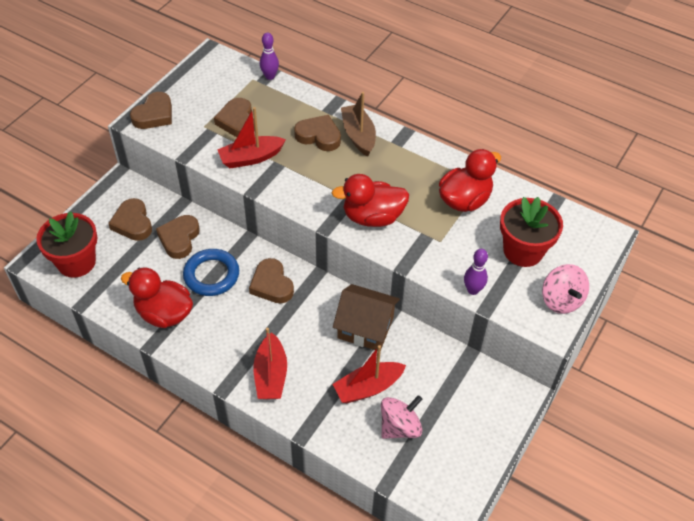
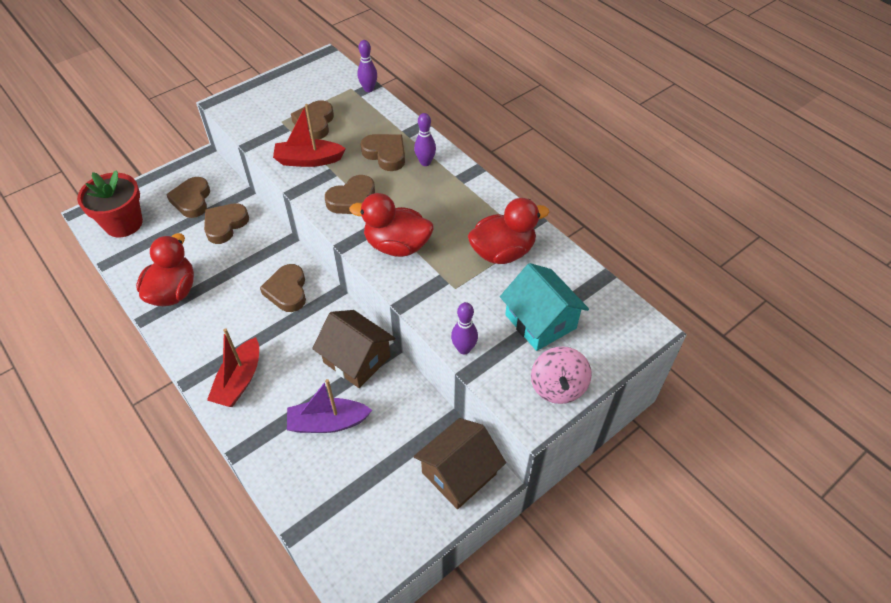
camera: 20 degrees right, 0 degrees up
red duck [121,268,193,328] -> red duck turned 60 degrees clockwise [136,233,194,306]
brown heart [130,92,172,129] -> brown heart moved to [325,175,375,214]
blue ring [183,249,239,296] -> none
red boat [333,345,406,403] -> purple boat [287,379,372,433]
brown boat [341,92,376,156] -> purple bowling pin [414,113,436,166]
pink spinning top [381,395,423,439] -> none
red flower pot [500,197,563,267] -> turquoise house [500,263,589,351]
none -> brown house [414,418,506,509]

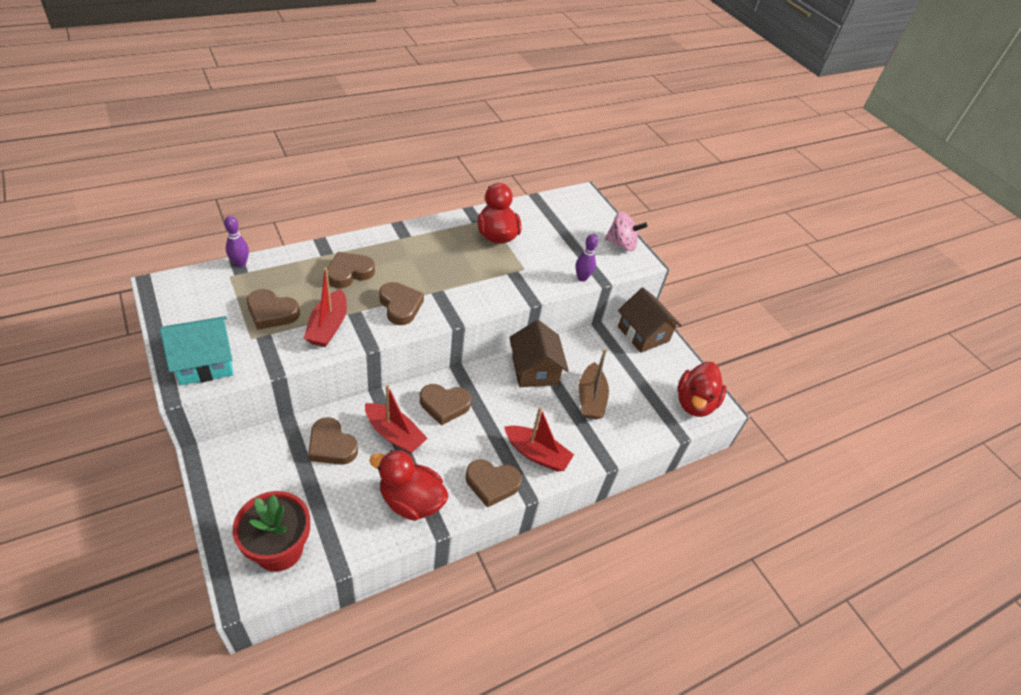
camera: 85 degrees left, 5 degrees down
brown heart [166,177,210,218] -> brown heart moved to [466,459,522,508]
purple boat [287,379,372,433] -> brown boat [579,349,609,419]
brown house [312,310,395,388] -> brown house turned 60 degrees counterclockwise [509,320,569,387]
red duck [349,193,434,257] -> red duck moved to [677,362,727,417]
purple bowling pin [414,113,436,166] -> none
turquoise house [500,263,589,351] -> turquoise house moved to [160,316,233,385]
none -> red boat [365,385,428,454]

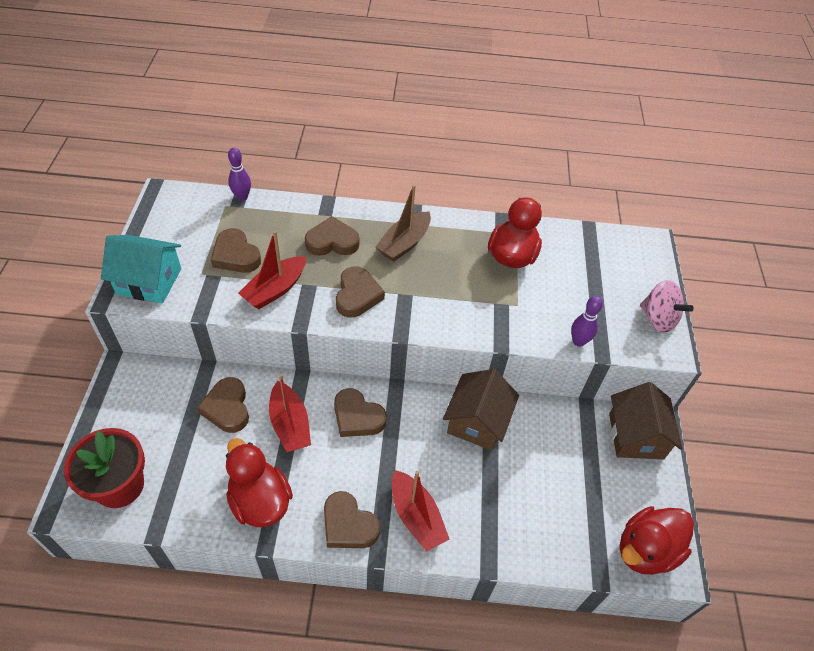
camera: 35 degrees right, 5 degrees up
brown boat [579,349,609,419] -> brown boat moved to [376,184,431,262]

